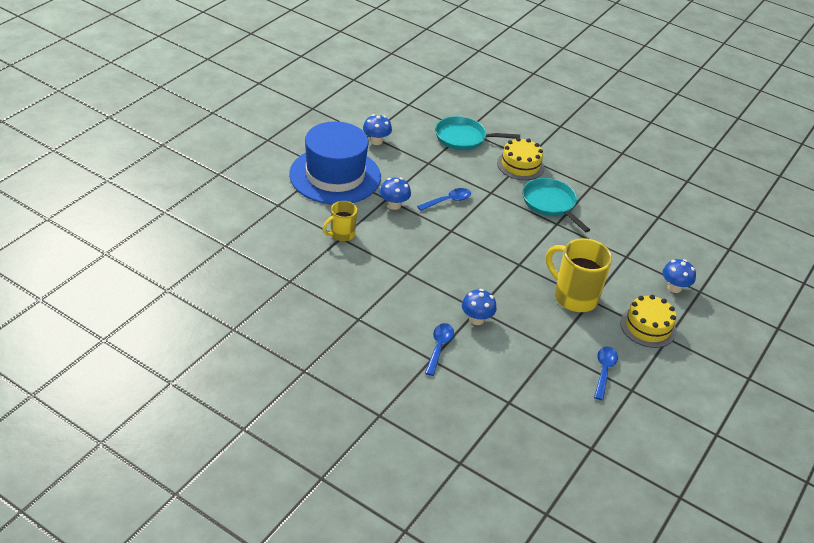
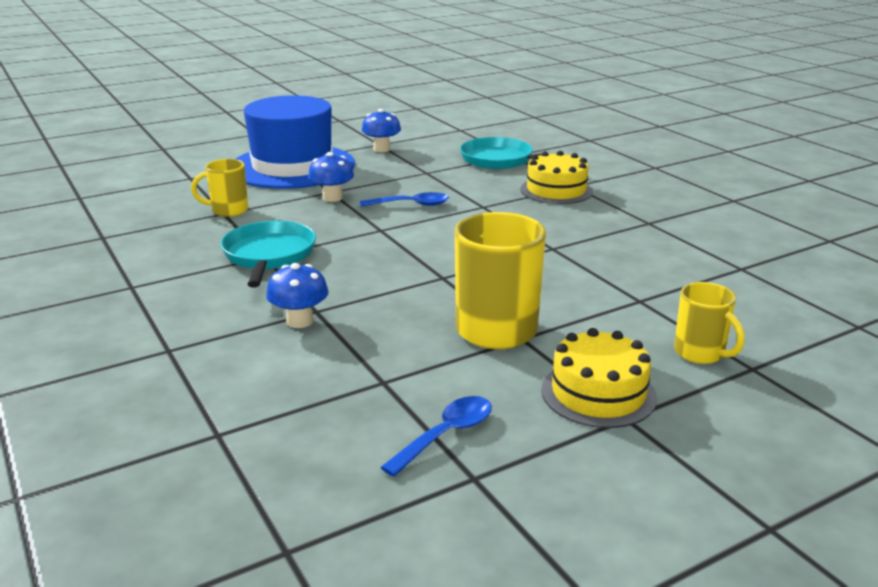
camera: 30 degrees right, 15 degrees down
blue spoon [425,323,454,376] -> none
turquoise pan [523,178,590,232] -> turquoise pan moved to [221,221,316,287]
blue mushroom [662,259,696,293] -> yellow mug [674,282,745,364]

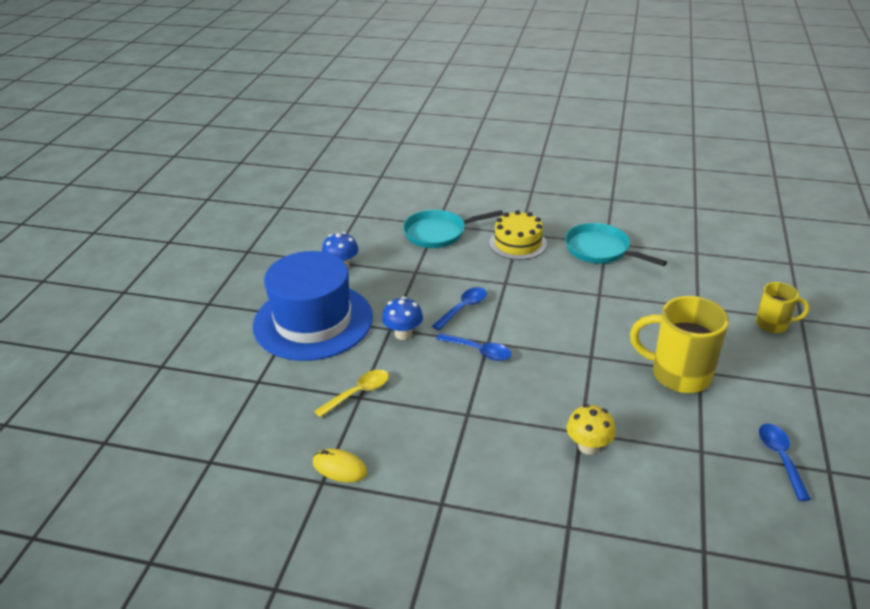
camera: 45 degrees left, 10 degrees up
yellow mug [191,159,248,217] -> yellow spoon [314,370,389,418]
turquoise pan [221,221,316,287] -> turquoise pan moved to [565,223,667,266]
blue mushroom [266,263,329,328] -> yellow mushroom [567,404,616,455]
yellow cake [541,328,657,428] -> none
none -> yellow mouse [313,449,367,482]
none -> blue spoon [436,333,512,361]

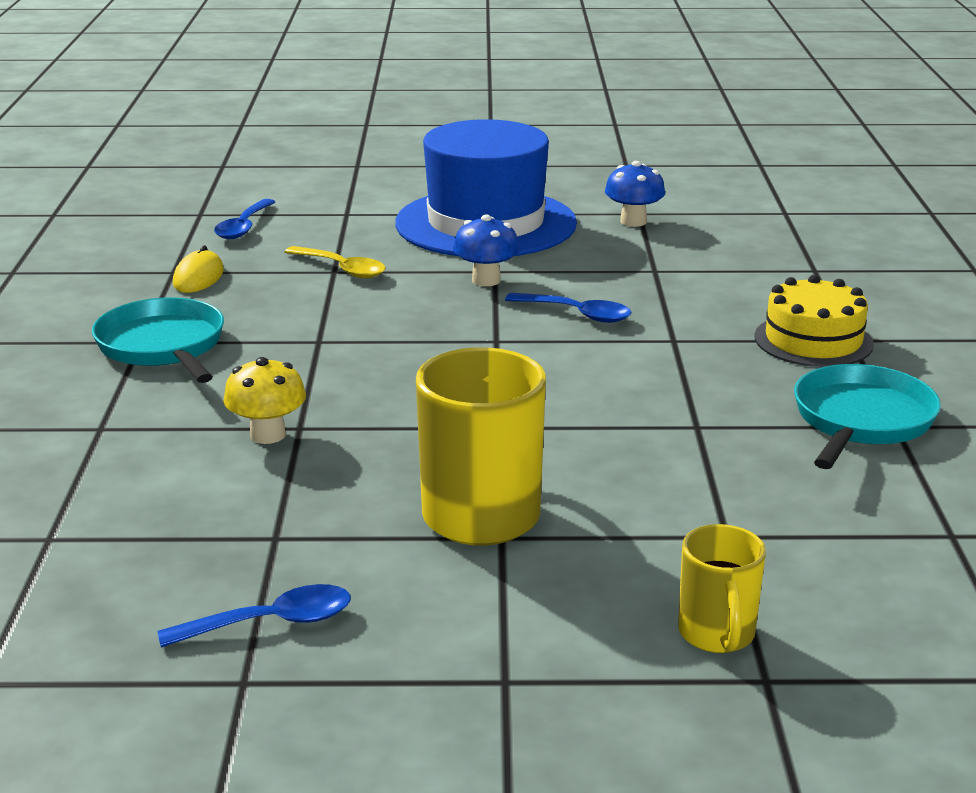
camera: 75 degrees right, 10 degrees down
turquoise pan [403,210,503,248] -> turquoise pan moved to [92,297,224,383]
blue spoon [436,333,512,361] -> blue spoon moved to [214,199,275,239]

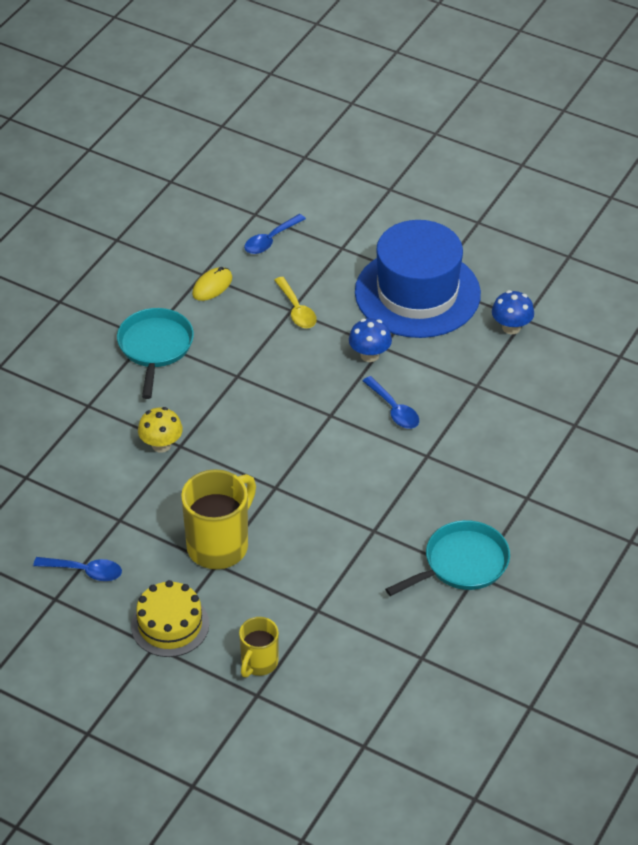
camera: 30 degrees right, 20 degrees up
yellow cake [755,275,874,367] -> yellow cake moved to [131,580,209,657]

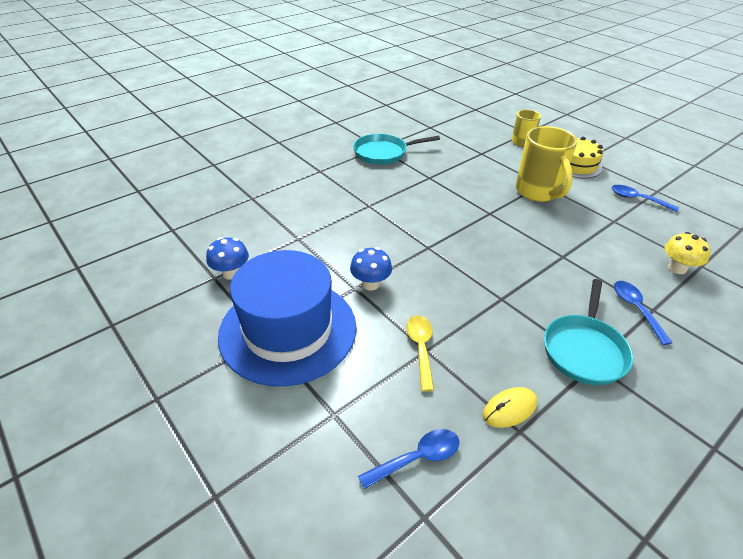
camera: 160 degrees left, 5 degrees down
yellow mushroom [138,407,183,453] -> yellow mushroom moved to [665,232,711,274]
yellow mug [181,469,256,569] -> yellow mug turned 75 degrees counterclockwise [516,126,577,202]
blue spoon [363,376,419,429] -> blue spoon moved to [614,281,673,345]

